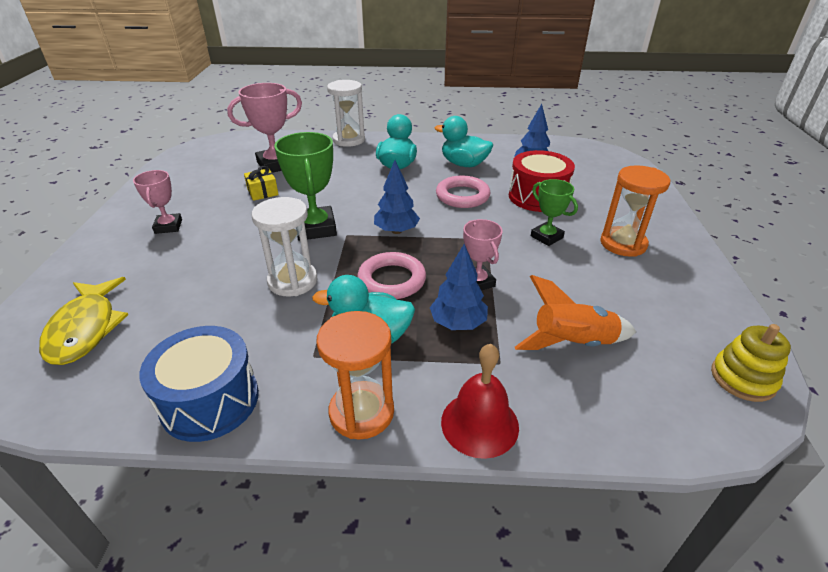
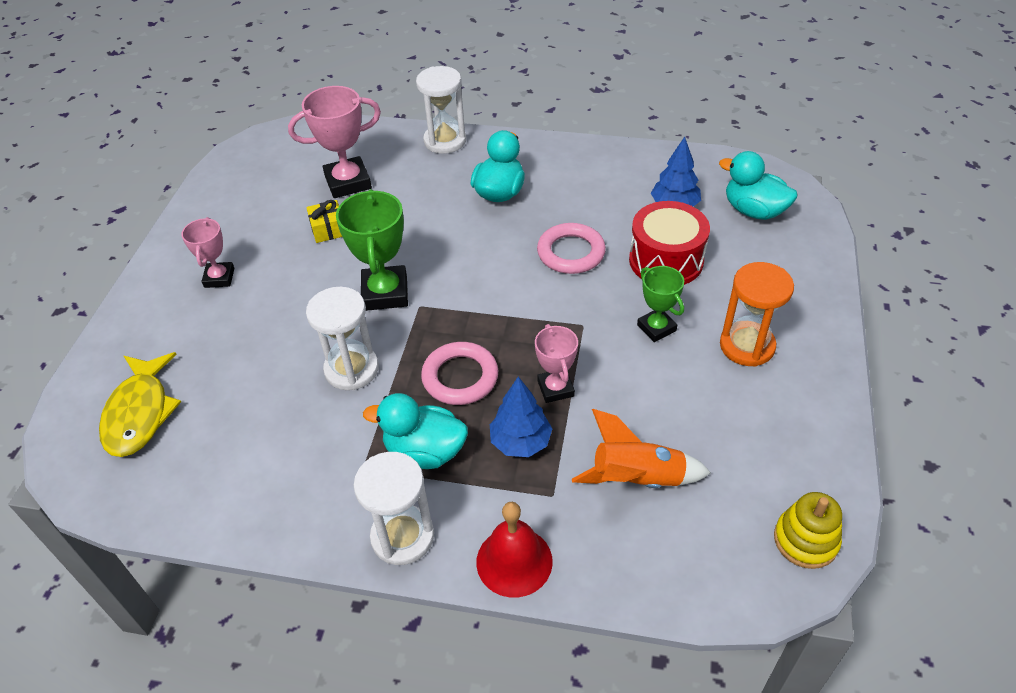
camera: 10 degrees right, 10 degrees up
blue drum [139,326,259,442] -> none
orange hourglass [316,311,394,439] -> white hourglass [354,452,434,565]
blue tree [374,160,420,234] -> none
turquoise duck [434,116,493,167] -> turquoise duck moved to [719,151,798,220]

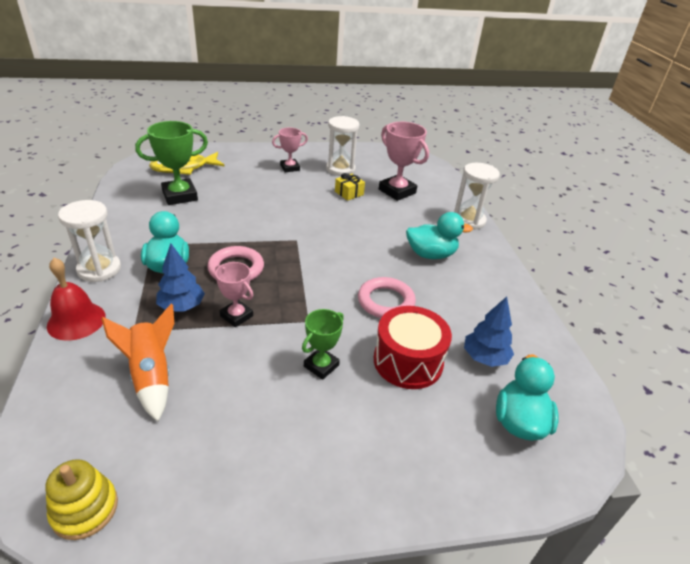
camera: 65 degrees right, 10 degrees down
white hourglass [306,287,379,390] -> white hourglass moved to [326,116,359,176]
green trophy [336,189,408,311] -> green trophy moved to [135,121,208,205]
pink trophy [535,324,578,403] -> pink trophy turned 75 degrees clockwise [215,262,253,327]
orange hourglass [720,262,794,367] -> none

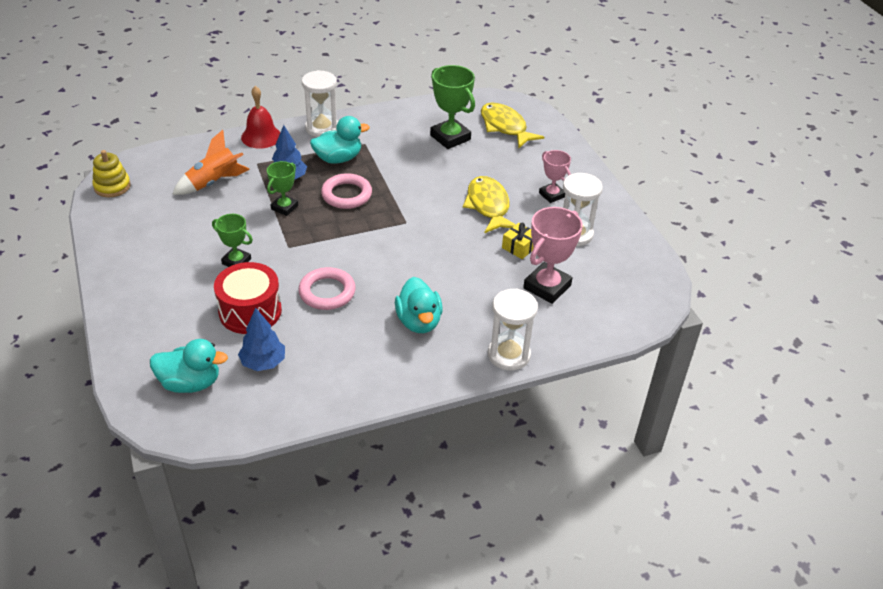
camera: 80 degrees right, 5 degrees up
pink trophy [215,262,253,327] -> green trophy [267,161,298,216]
none -> yellow fish [463,176,516,234]

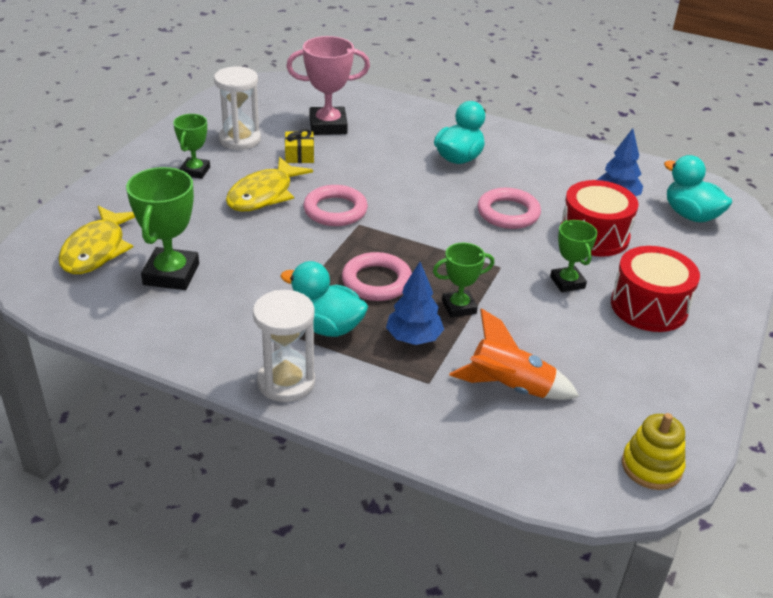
camera: 135 degrees left, 5 degrees down
red bell [241,86,280,149] -> none
white hourglass [488,289,538,371] -> none
pink trophy [539,150,571,203] -> green trophy [173,114,210,179]
none -> pink ring [303,185,368,226]
none -> red drum [611,246,700,332]

